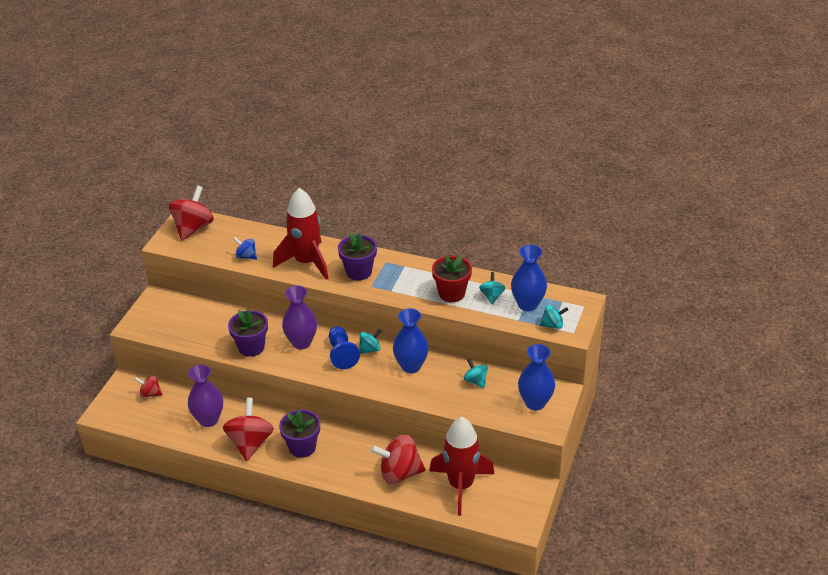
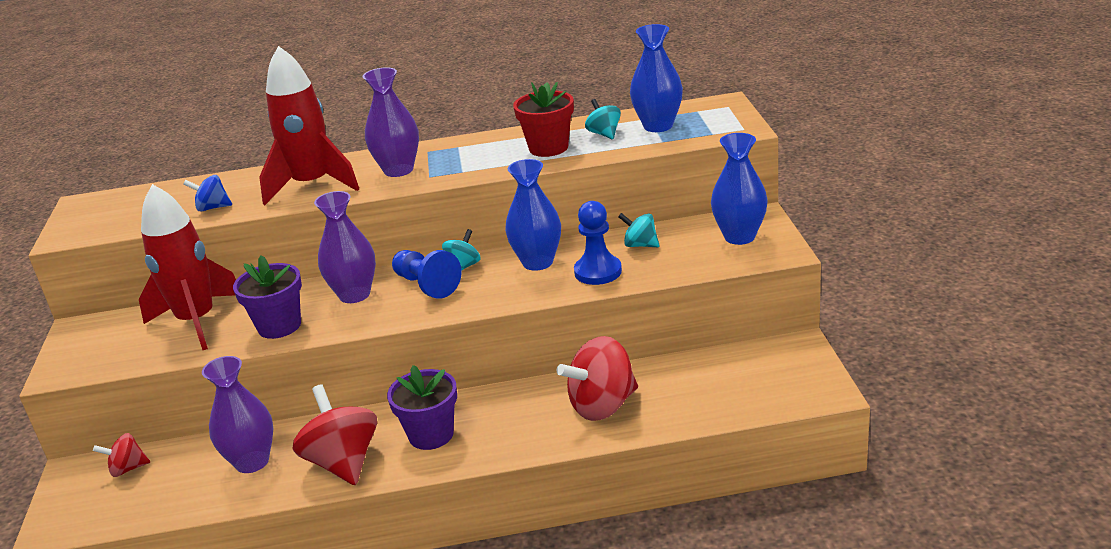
camera: 25 degrees left, 10 degrees down
red spinning top [169,186,214,240] -> none
purple flower pot [338,233,377,280] -> purple vase [363,67,419,177]
red rocket [430,417,494,516] -> red rocket moved to [139,184,236,350]
turquoise spinning top [540,305,568,329] -> none
none -> blue pawn [574,201,622,285]

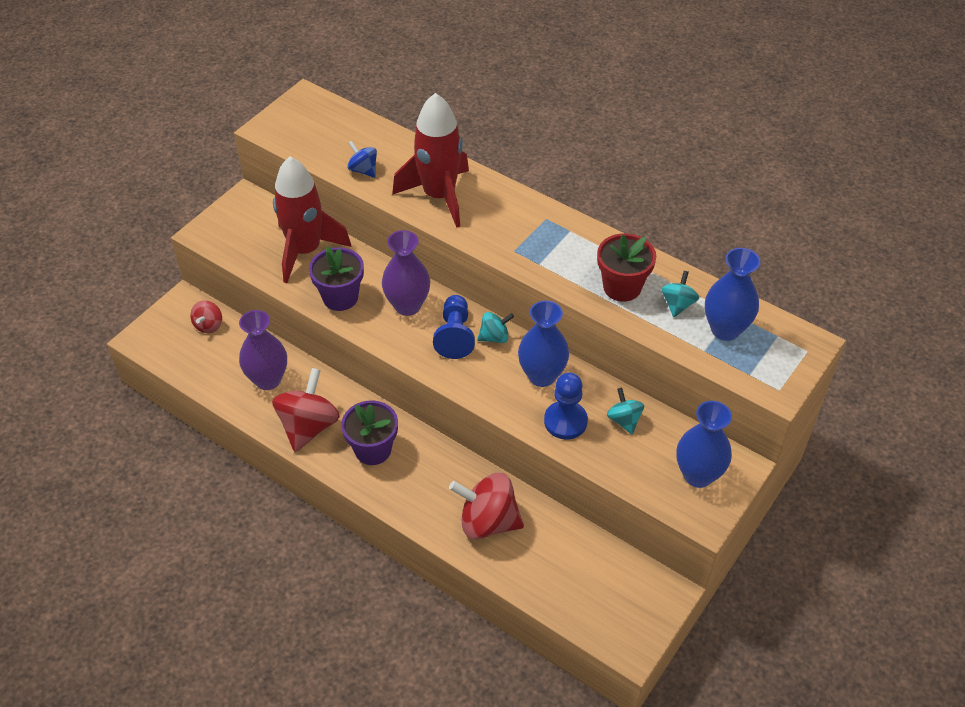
camera: 40 degrees right, 20 degrees up
red spinning top [93,433,150,477] -> red spinning top turned 105 degrees counterclockwise [190,300,222,333]
purple vase [363,67,419,177] -> none

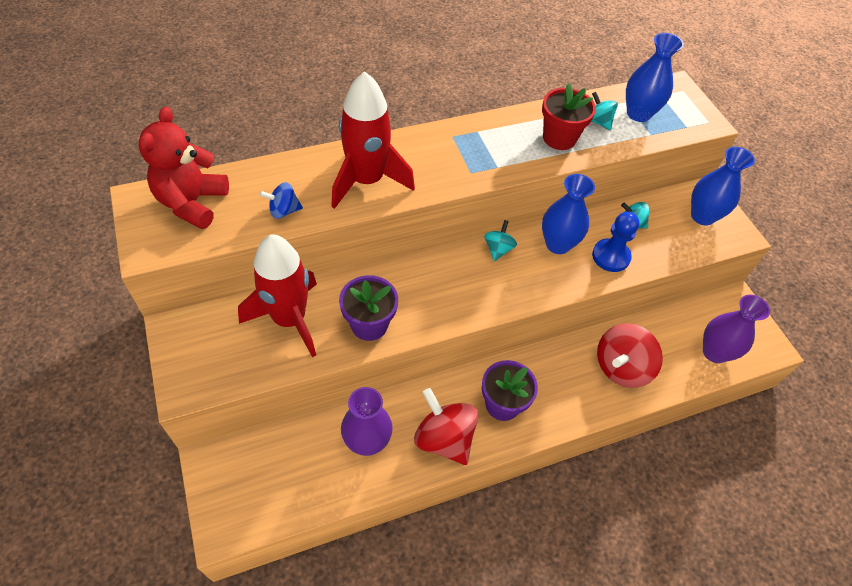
camera: 60 degrees left, 5 degrees up
red spinning top [190,300,222,333] -> none
purple vase [382,230,430,316] -> purple vase moved to [703,295,770,363]
blue pawn [433,295,475,359] -> none
none -> red teddy bear [139,107,229,229]

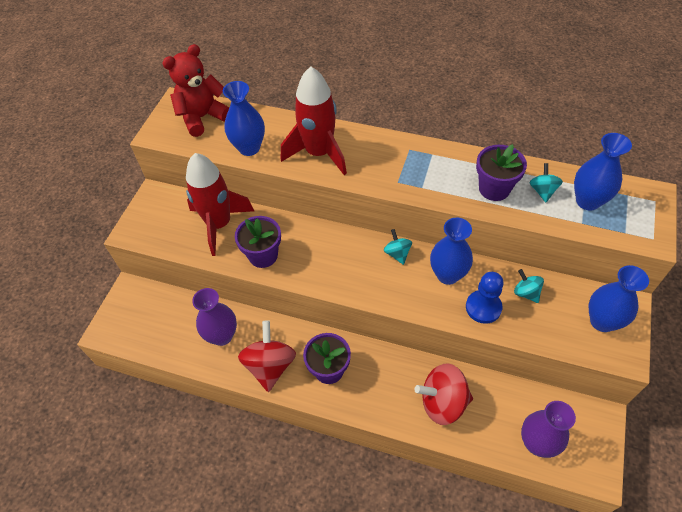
camera: 45 degrees right, 0 degrees up
blue spinning top [259,182,303,219] -> blue vase [223,81,265,156]
turquoise spinning top [484,220,517,261] -> turquoise spinning top turned 75 degrees counterclockwise [384,229,412,265]
red flower pot [542,83,596,150] -> purple flower pot [476,144,527,201]

